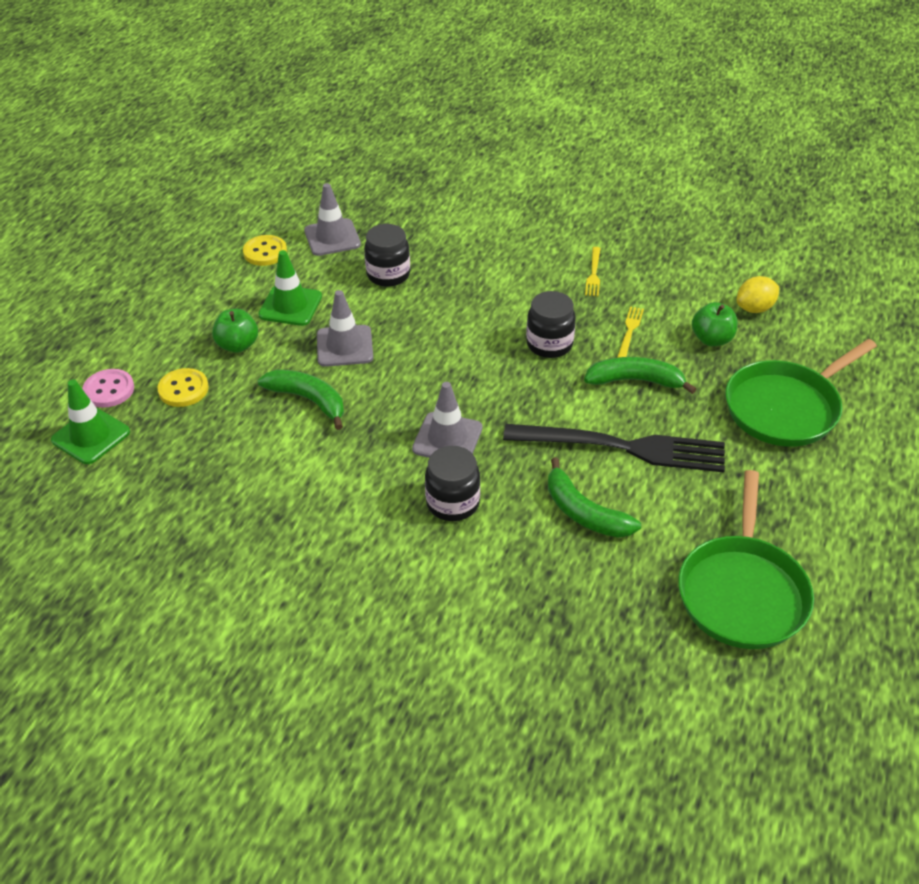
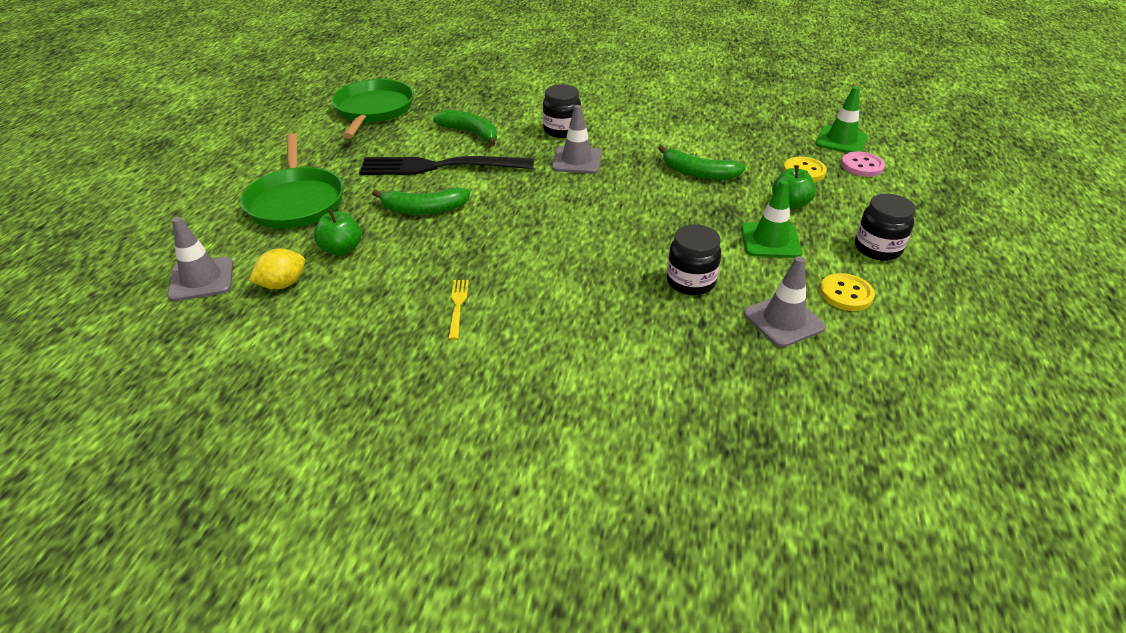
camera: 170 degrees right, 5 degrees down
grey traffic cone [317,290,373,367] -> grey traffic cone moved to [167,217,233,301]
black jar [526,291,576,358] -> black jar moved to [855,194,916,261]
yellow fork [617,306,644,358] -> none
green pan [725,339,877,447] -> green pan turned 120 degrees clockwise [240,133,344,229]

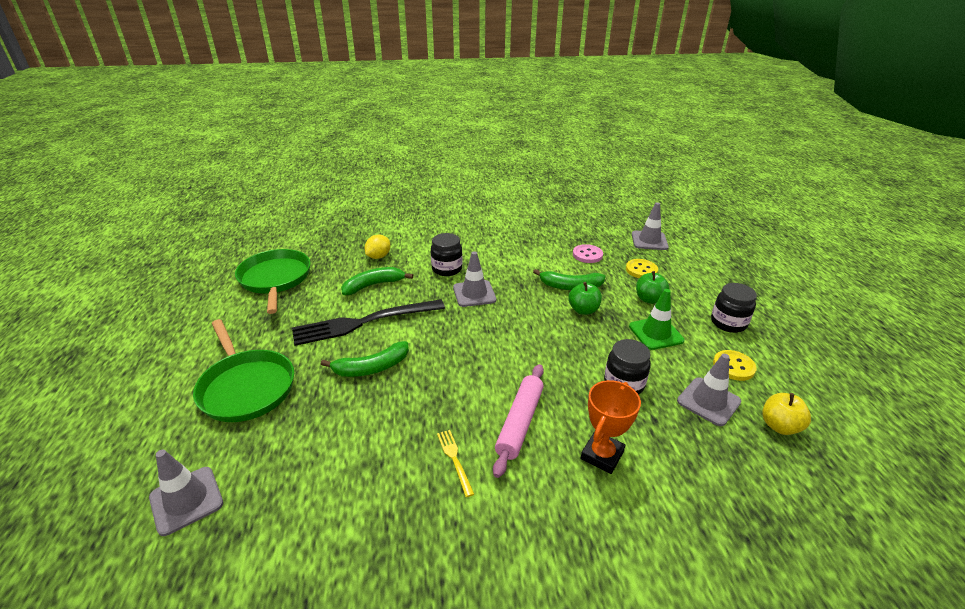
camera: 20 degrees left, 5 degrees down
yellow lemon [249,248,305,289] -> yellow lemon moved to [365,234,391,259]
green apple [314,209,361,256] -> green apple moved to [569,282,602,315]
green banana [433,110,497,146] -> green banana turned 45 degrees counterclockwise [341,267,413,295]
green traffic cone [816,86,868,153] -> grey traffic cone [632,202,669,250]
pink button [841,152,885,177] -> pink button moved to [573,244,603,263]
none -> pink rolling pin [493,364,544,478]
none -> orange trophy [581,380,641,474]
none -> yellow apple [762,393,811,435]

